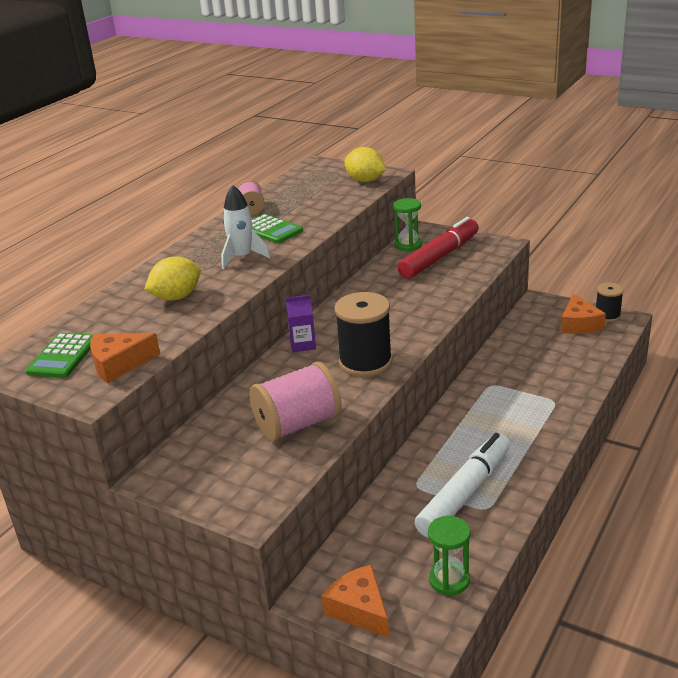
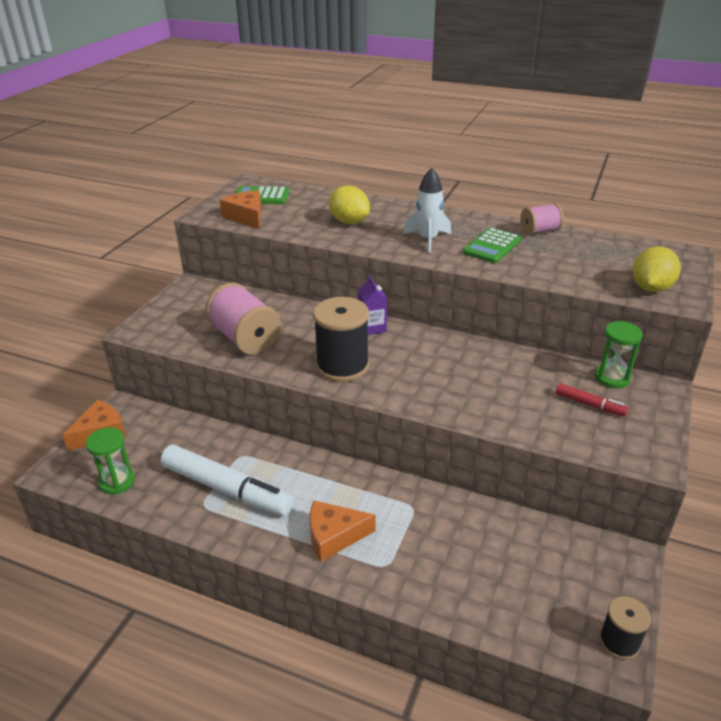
camera: 80 degrees right, 5 degrees up
red marker [397,217,479,279] -> red marker [556,383,629,417], size x0.47
orange cheese [561,293,606,334] -> orange cheese moved to [310,501,376,562]

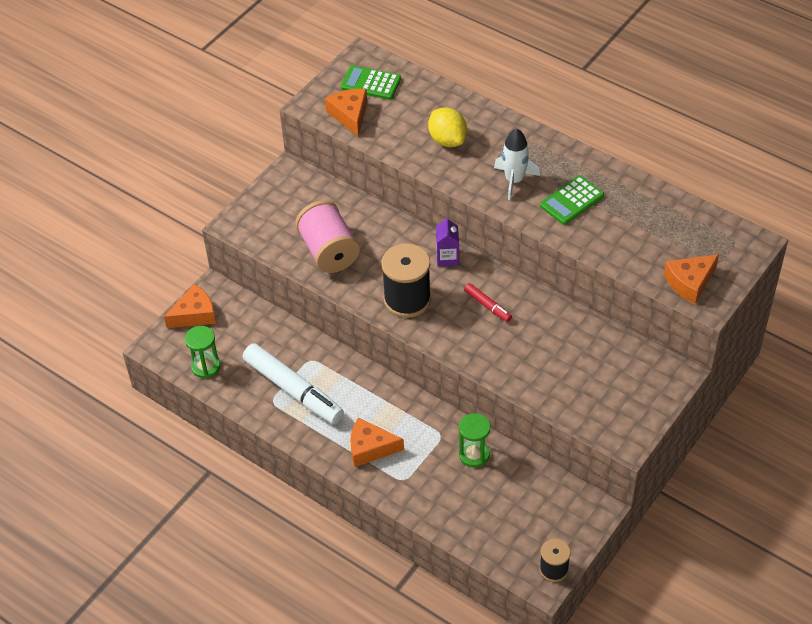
camera: 15 degrees right, 15 degrees up
pink spool [520,203,564,235] -> none
red marker [556,383,629,417] -> red marker moved to [464,283,512,322]
green hourglass [595,321,643,388] -> green hourglass moved to [459,413,490,467]
yellow lemon [633,246,681,292] -> orange cheese [664,254,719,304]

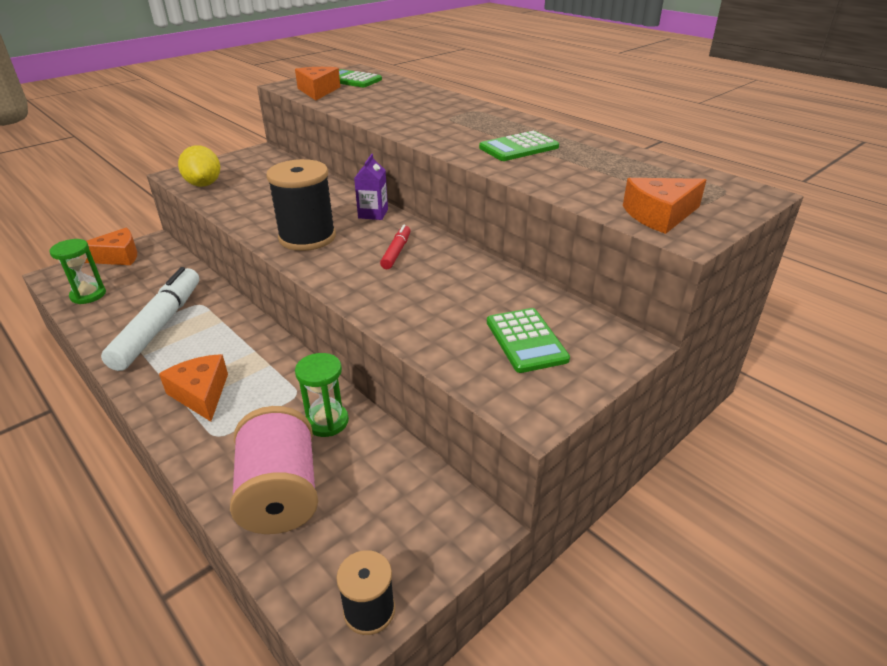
camera: 10 degrees right, 15 degrees down
white marker [243,343,344,424] -> white marker turned 135 degrees counterclockwise [101,267,199,371]
pink spool [295,200,360,273] -> pink spool moved to [230,406,318,534]
orange cheese [350,418,404,467] -> orange cheese turned 45 degrees clockwise [159,354,228,422]
yellow lemon [428,107,467,147] -> yellow lemon moved to [178,145,220,187]
red marker [464,283,512,322] -> red marker turned 135 degrees counterclockwise [380,225,410,269]
white rocket [494,128,540,200] -> none
none -> green calculator [487,308,570,373]

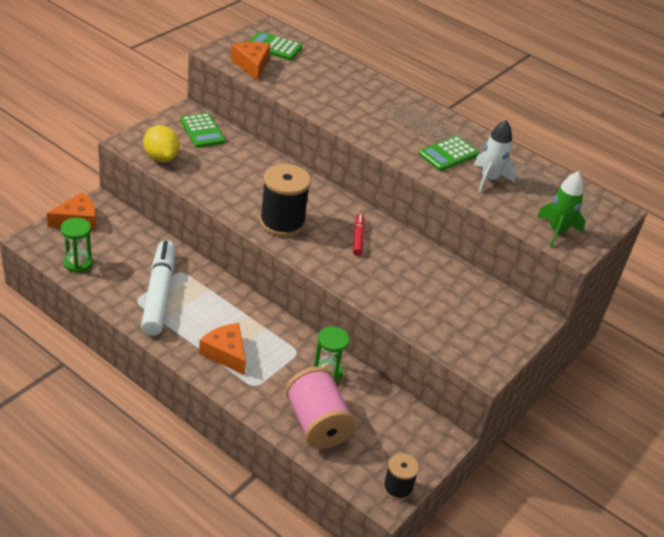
camera: 15 degrees left, 5 degrees up
purple carton [354,154,388,220] -> none
green calculator [487,308,570,373] -> green calculator moved to [180,113,225,148]
orange cheese [623,178,706,234] -> green rocket [537,171,585,247]
none -> white rocket [474,120,517,192]

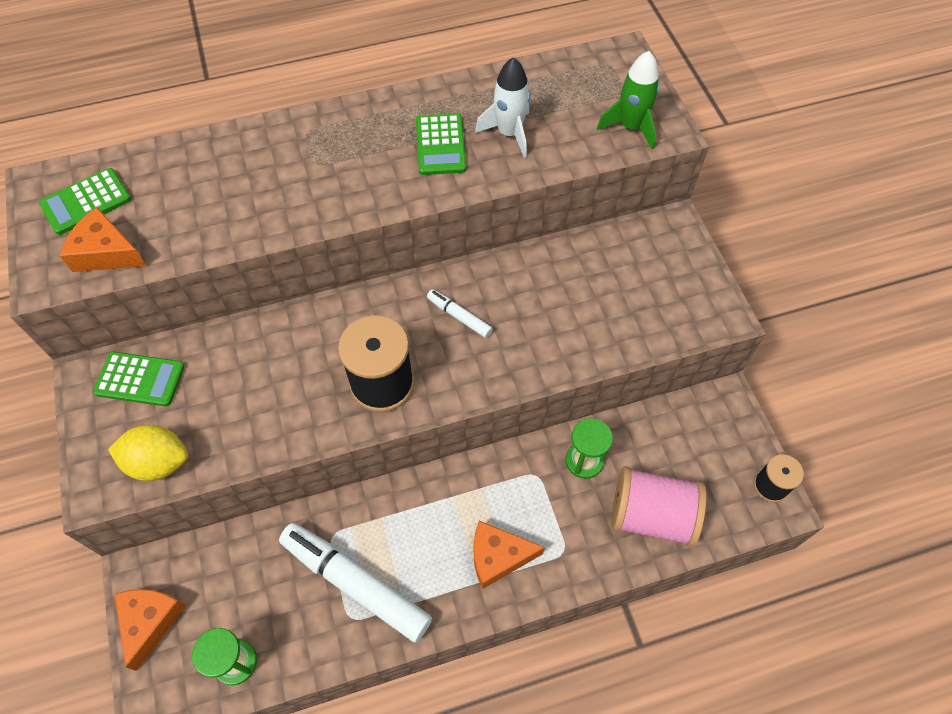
camera: 50 degrees left, 20 degrees up
red marker [353,214,365,256] -> white marker [427,289,493,338]

